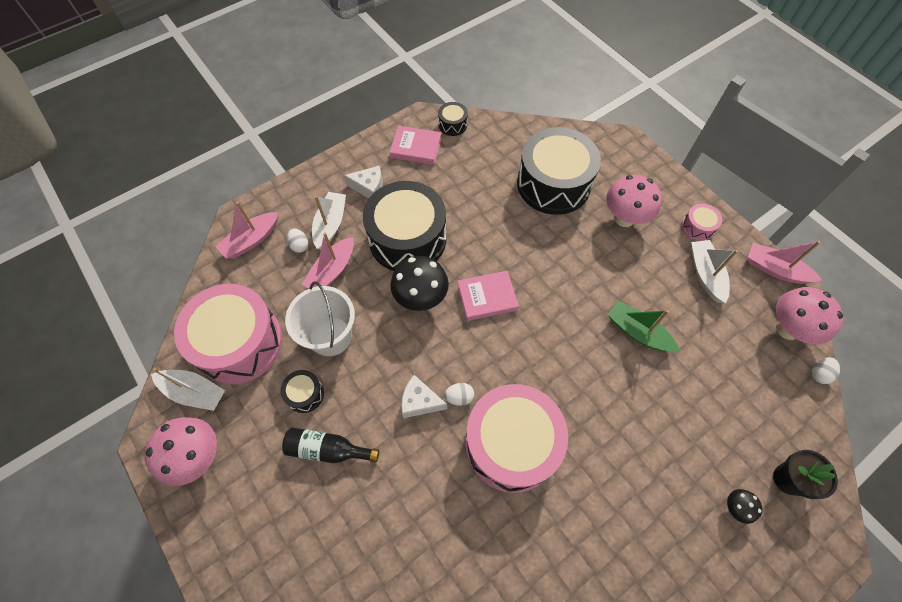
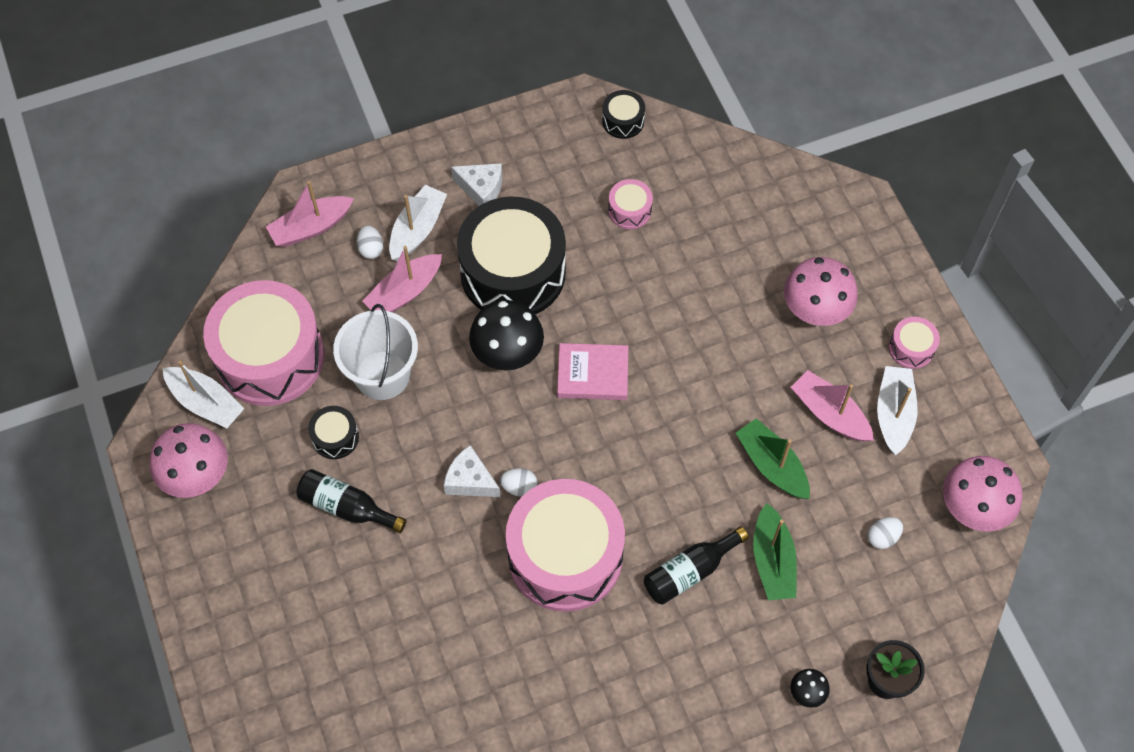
camera: 15 degrees right, 0 degrees up
pink book [389,126,442,165] -> none
black drum [517,127,601,215] -> none
pink boat [748,241,822,284] -> pink boat moved to [791,370,874,442]
white egg [811,357,840,384] -> white egg moved to [867,517,903,549]
none -> pink drum [608,179,653,229]
none -> black bottle [644,526,749,605]
none -> green boat [753,503,797,600]

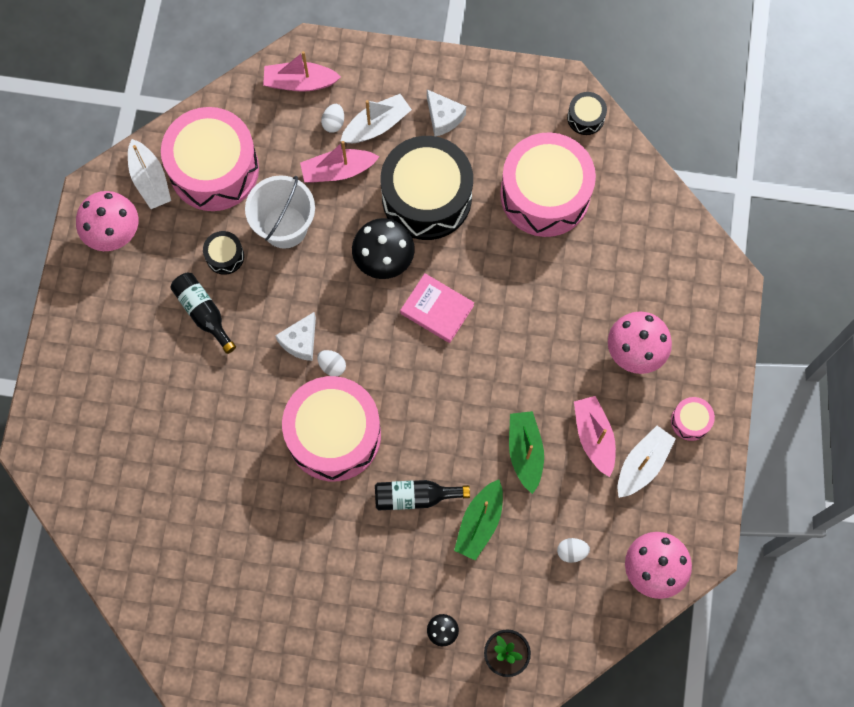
camera: 30 degrees right, 10 degrees up
white cheese [444,445,500,497] -> white cheese turned 120 degrees counterclockwise [275,312,316,361]
pink drum [608,179,653,229] -> pink drum [500,132,596,237], size x2.37

